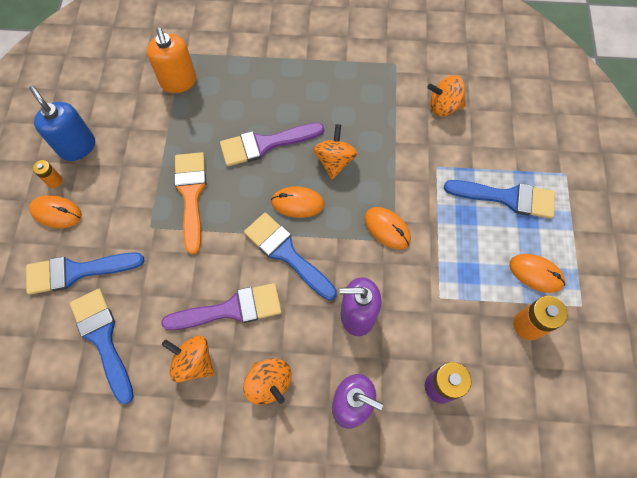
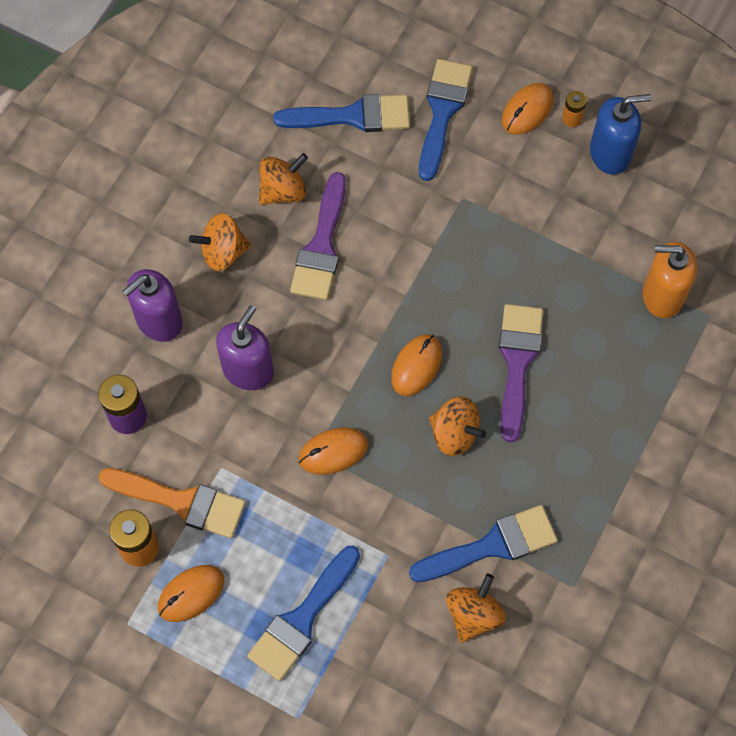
camera: 115 degrees right, 0 degrees up
orange brush [174,152,206,254] -> orange brush moved to [99,468,246,538]
blue brush [244,212,337,301] -> blue brush moved to [409,505,558,582]

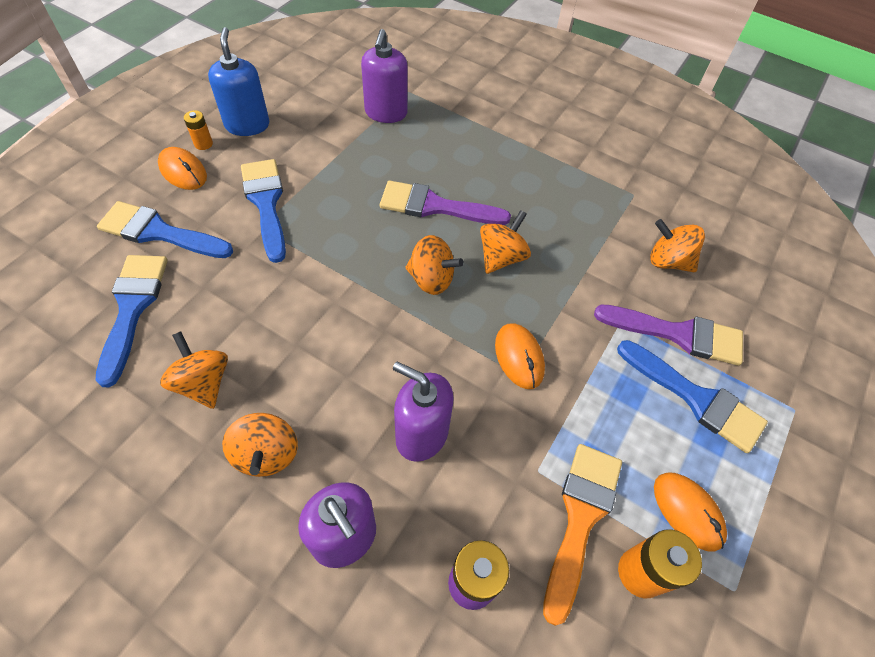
camera: 90 degrees left, 10 degrees down
purple brush [290,172,346,300] -> purple brush moved to [594,304,743,366]
orange mouse [391,334,442,396] -> orange spinning top [405,235,464,295]
blue brush [409,505,558,582] -> blue brush moved to [241,159,286,263]
orange soap dispenser [643,242,697,318] -> purple soap dispenser [361,29,408,123]

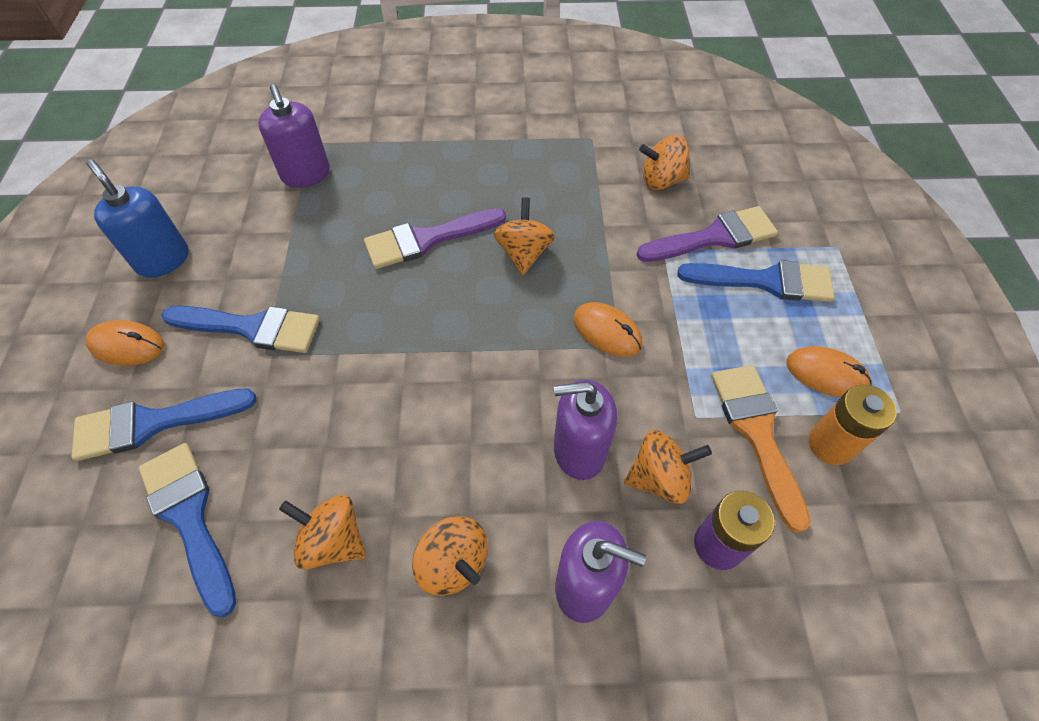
camera: 30 degrees left, 0 degrees up
orange battery [184,110,213,150] -> none
blue brush [241,159,286,263] -> blue brush turned 150 degrees clockwise [161,306,320,353]
orange spinning top [405,235,464,295] -> orange spinning top moved to [624,430,712,504]

